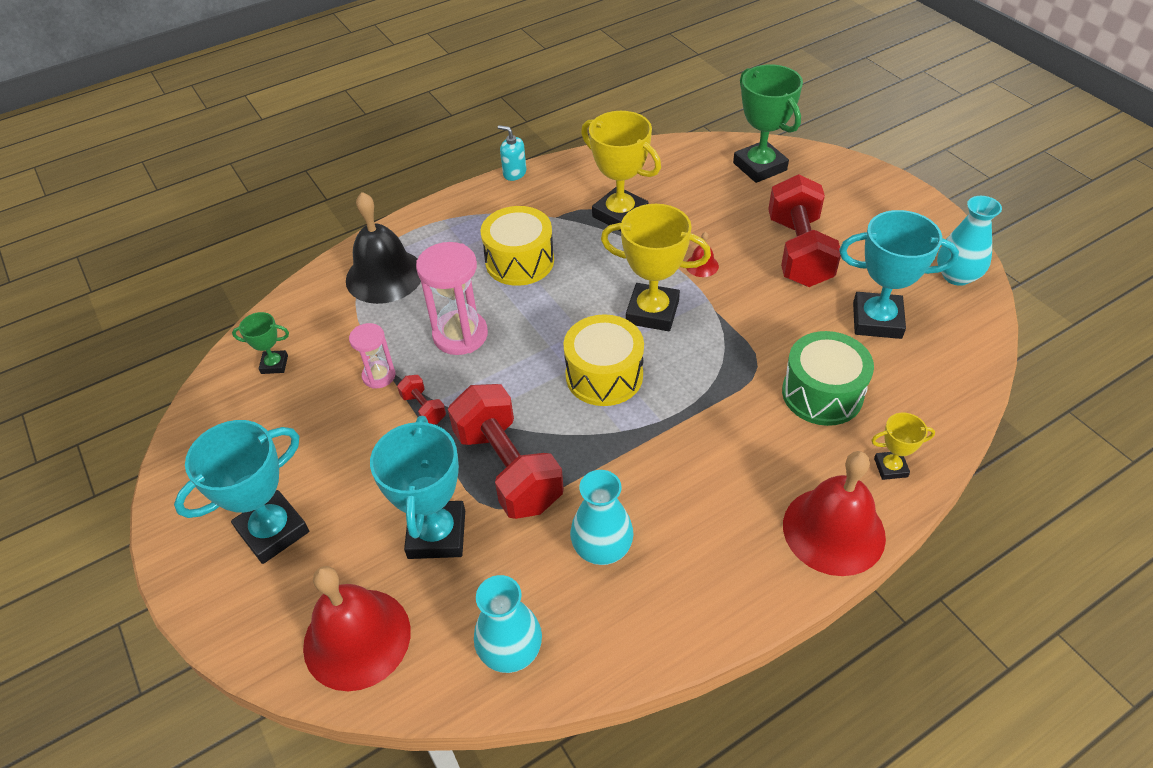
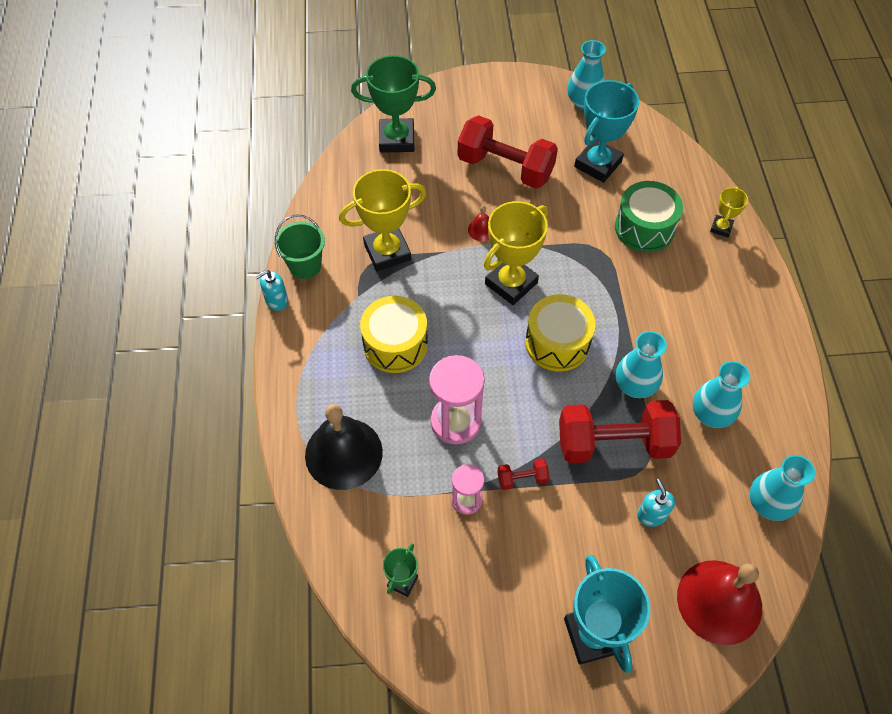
camera: 65 degrees left, 10 degrees up
turquoise trophy [370,416,465,559] -> turquoise soap dispenser [637,479,675,527]
red bell [783,451,886,576] -> none
none -> green bucket [275,214,325,279]
none -> turquoise vase [616,331,667,398]

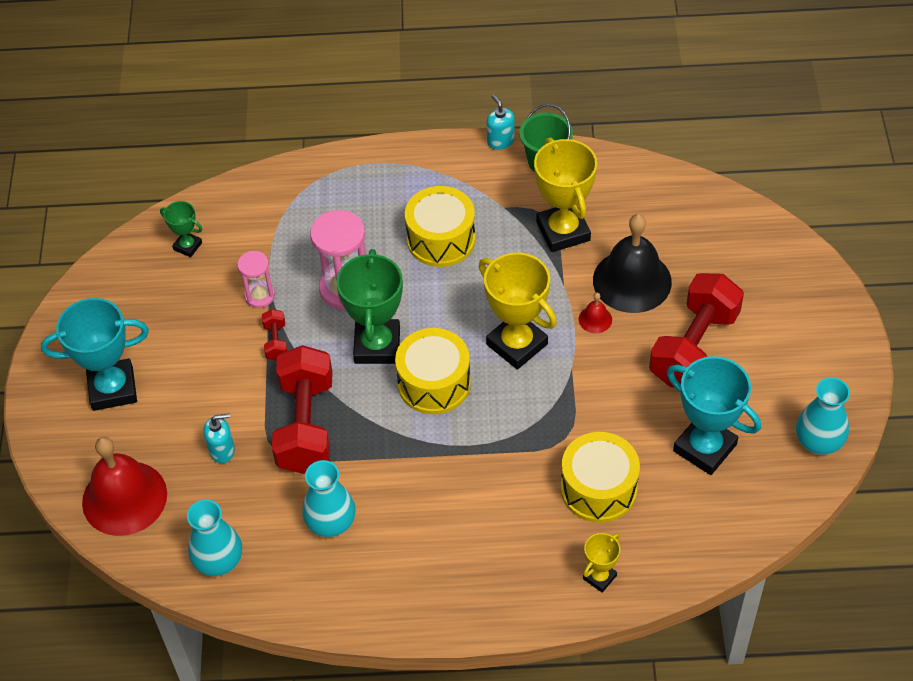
camera: 95 degrees right, 5 degrees down
black bell [305,404,383,490] -> black bell moved to [593,214,672,313]
green trophy [351,55,436,153] -> green trophy moved to [336,249,403,364]
green drum [615,181,683,252] -> yellow drum [561,432,640,523]
turquoise vase [616,331,667,398] -> none
yellow trophy [710,187,748,237] -> yellow trophy turned 75 degrees counterclockwise [583,533,620,593]

